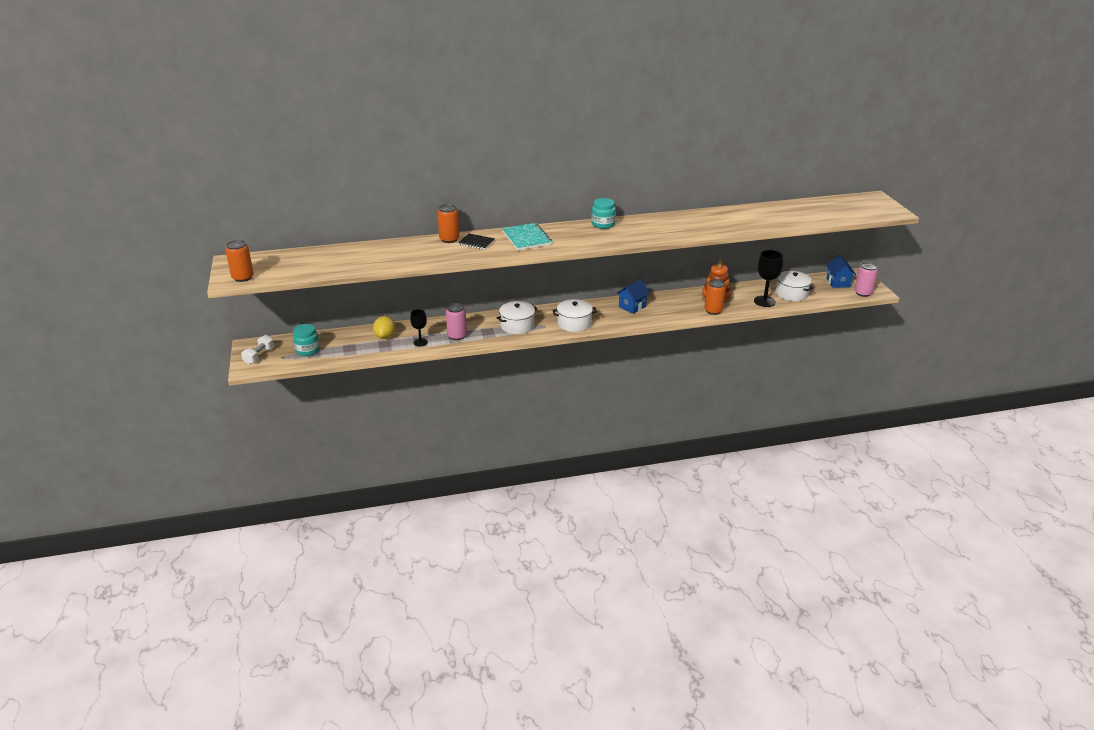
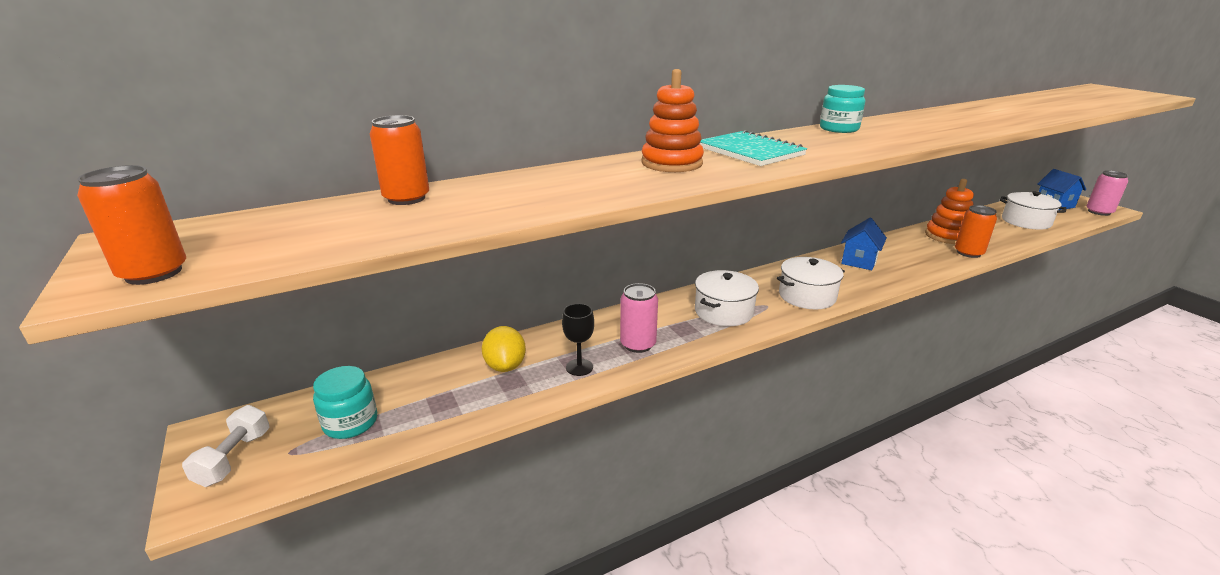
camera: 15 degrees left, 5 degrees down
orange can [437,204,459,243] -> orange can moved to [370,115,429,205]
black notebook [458,234,495,250] -> orange stacking toy [641,69,704,172]
black goblet [754,250,783,307] -> none

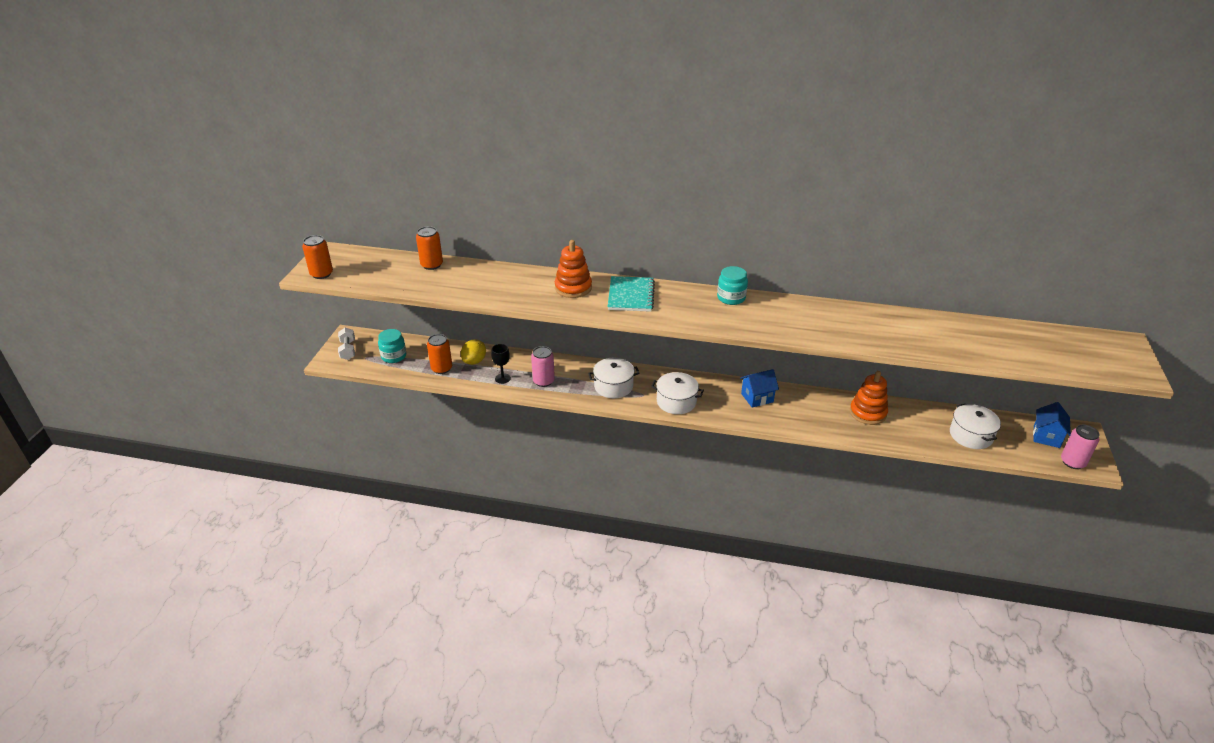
camera: 40 degrees right, 10 degrees up
white dumbbell [182,405,270,487] -> white dumbbell turned 60 degrees counterclockwise [338,328,355,360]
orange can [955,205,997,258] -> orange can moved to [427,334,452,374]

